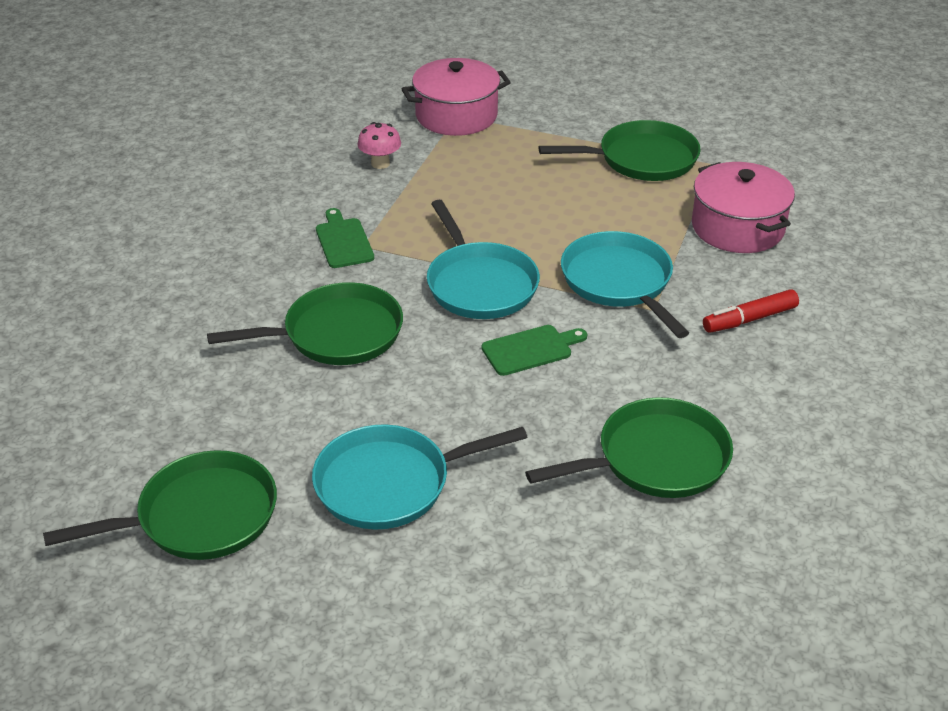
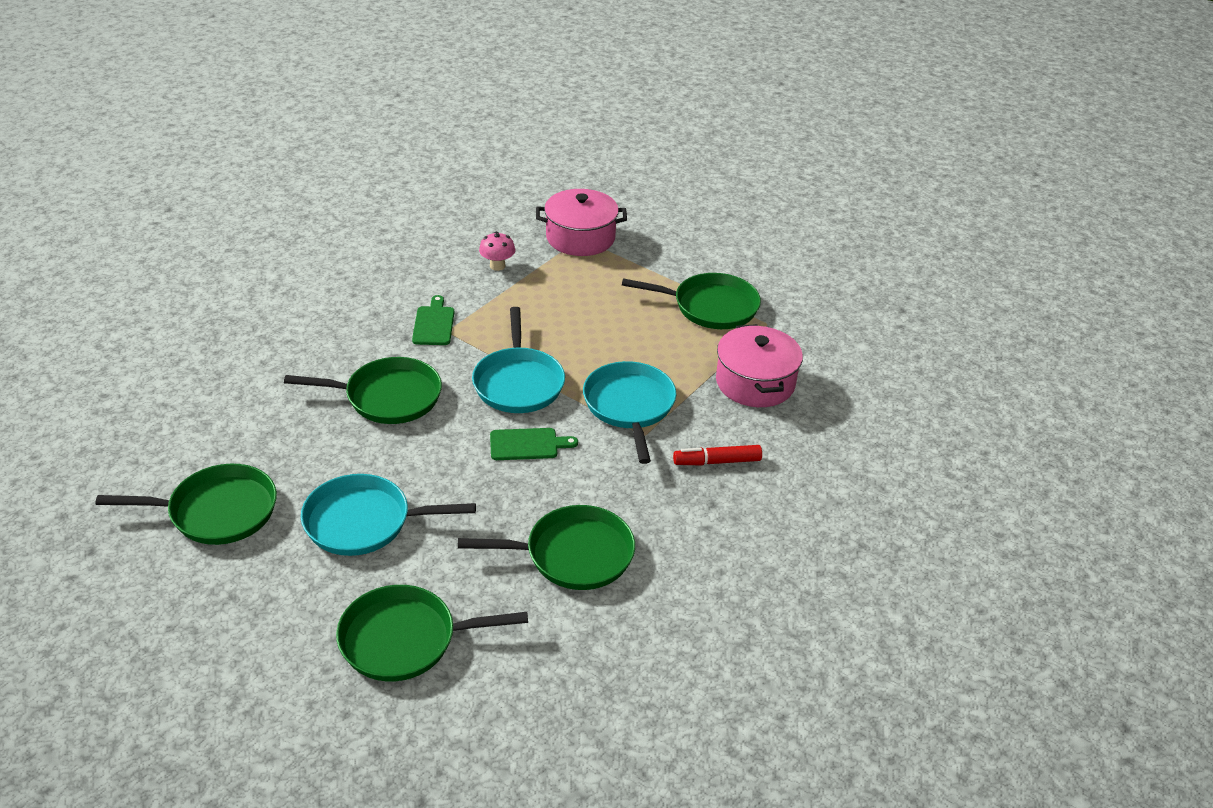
camera: 15 degrees right, 0 degrees up
none -> green pan [336,585,528,681]

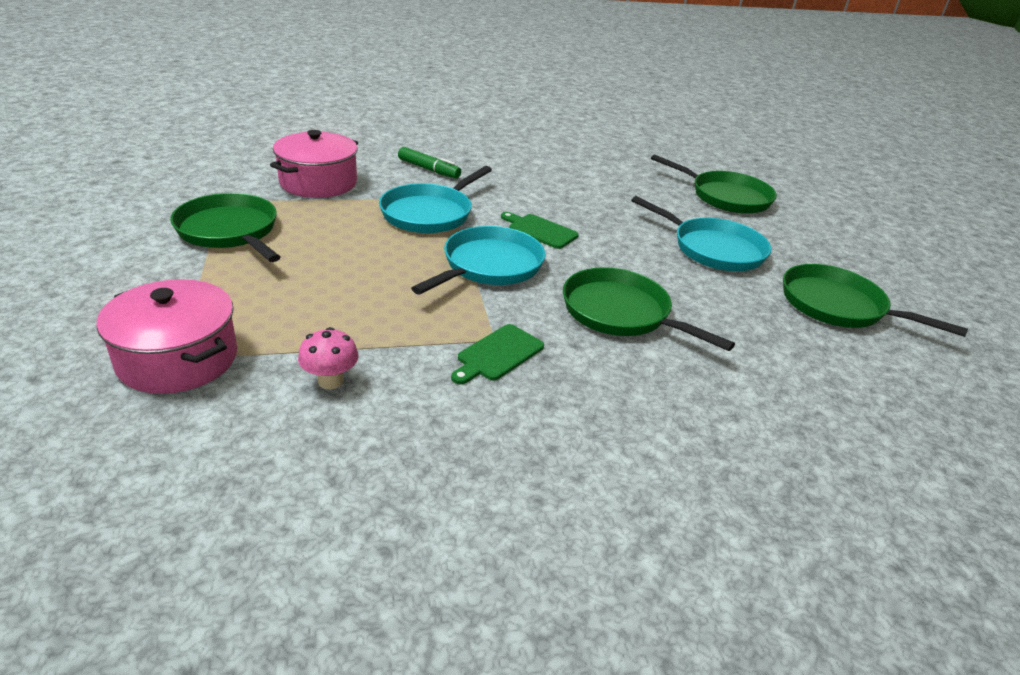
camera: 140 degrees left, 5 degrees down
green pan [458,505,635,590] -> none
red marker [673,445,762,465] -> green marker [398,147,461,179]

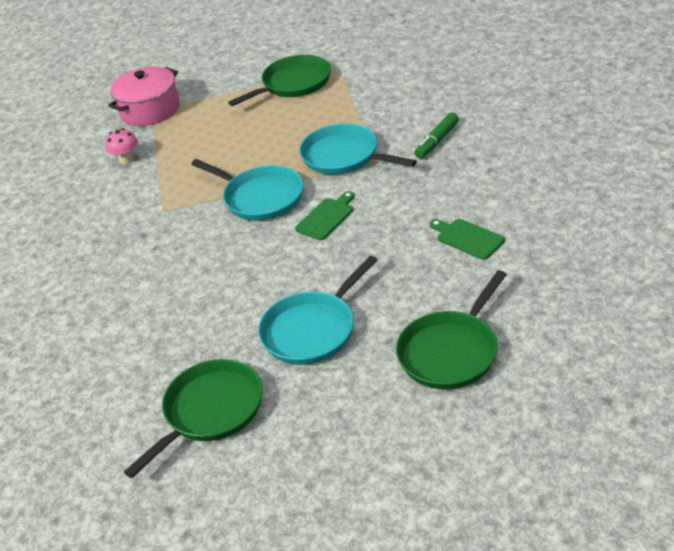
camera: 100 degrees right, 5 degrees up
pink pot [270,130,358,198] -> none
green cutting board [451,324,544,384] -> green cutting board moved to [430,219,505,260]
green pan [563,267,735,351] -> none

